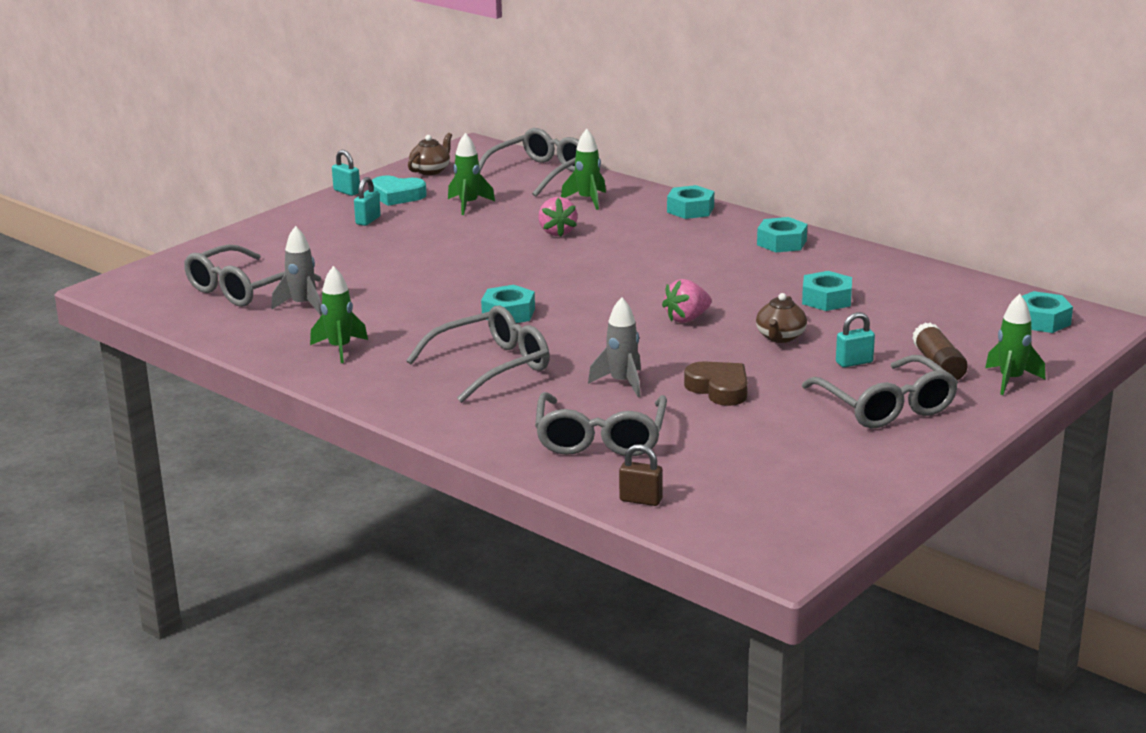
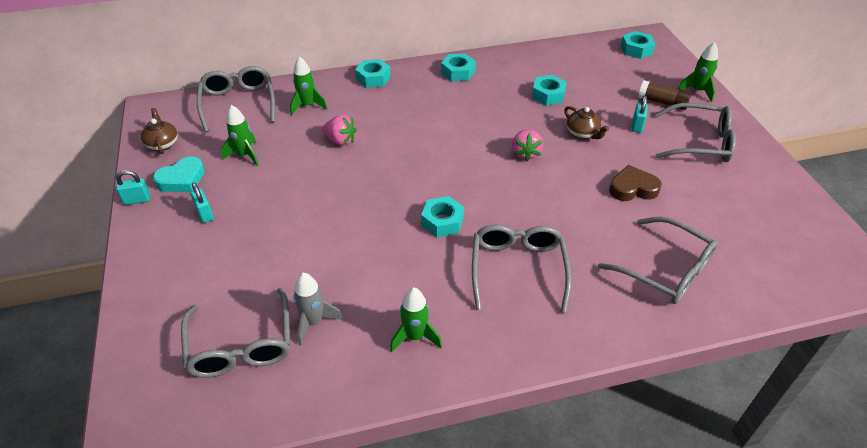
camera: 55 degrees left, 20 degrees up
grey rocket [588,297,641,397] -> none
brown padlock [619,444,663,506] -> none

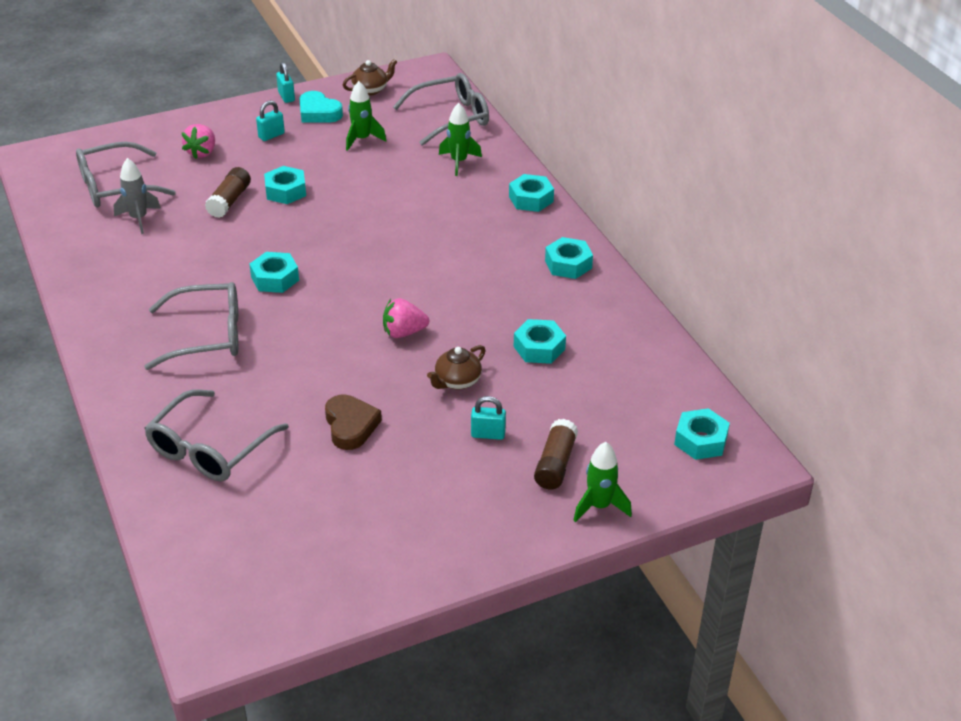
camera: 80 degrees right, 5 degrees down
pink strawberry [322,115,357,146] -> pink strawberry moved to [182,124,215,159]
green rocket [390,287,442,352] -> none
grey glasses [654,103,736,162] -> none
none -> brown glue stick [205,167,251,218]
none -> turquoise nut [264,166,306,204]

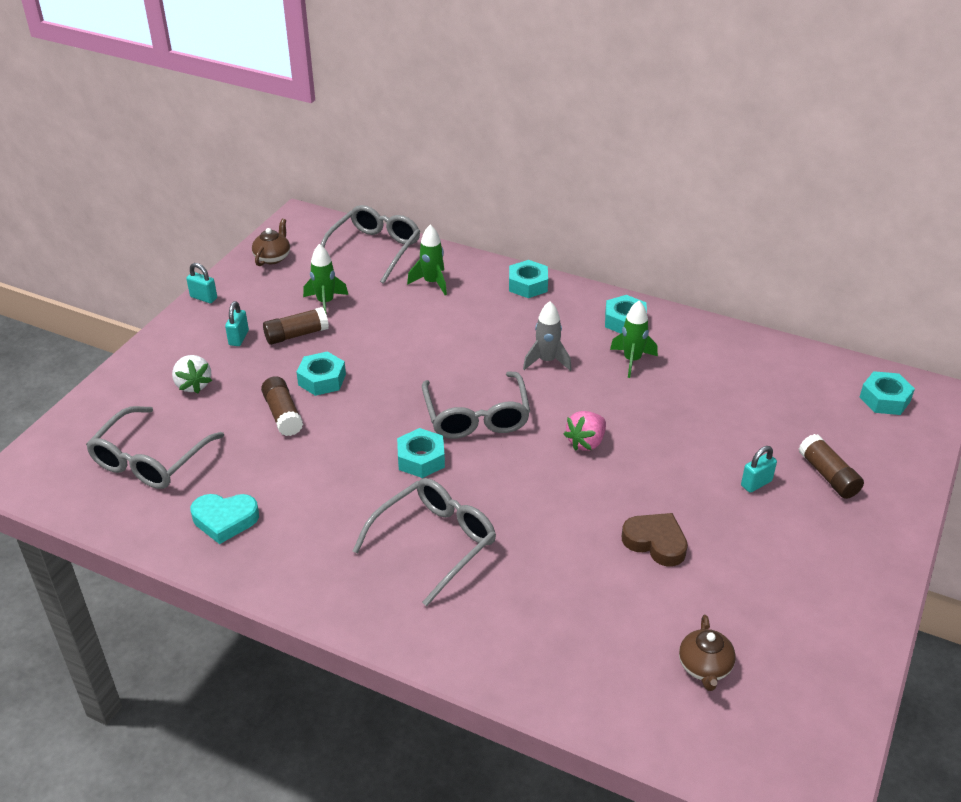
camera: 40 degrees left, 0 degrees up
grey rocket [114,158,161,234] -> grey rocket moved to [523,301,572,371]
grey glasses [144,389,289,481] -> grey glasses moved to [422,371,530,439]
pink strawberry [182,124,215,159] -> white strawberry [172,355,212,394]
turquoise heart [299,91,343,123] -> turquoise heart moved to [191,494,259,544]
brown teapot [427,345,486,390] -> brown teapot moved to [679,615,736,691]
turquoise nut [514,319,566,364] -> none
green rocket [573,442,632,522] -> green rocket moved to [610,301,658,378]
none -> brown glue stick [263,307,329,345]

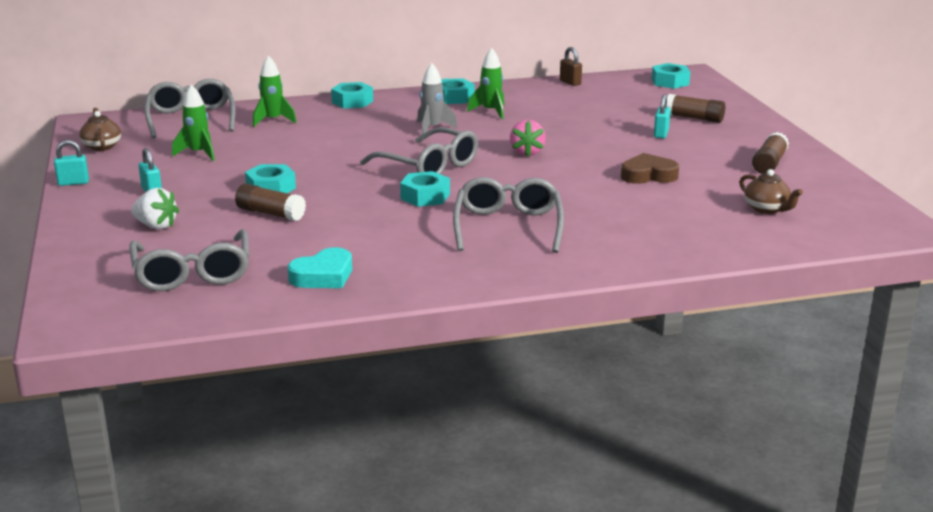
camera: 40 degrees left, 15 degrees down
brown glue stick [263,307,329,345] -> brown glue stick moved to [752,132,789,174]
none -> brown padlock [560,47,582,86]

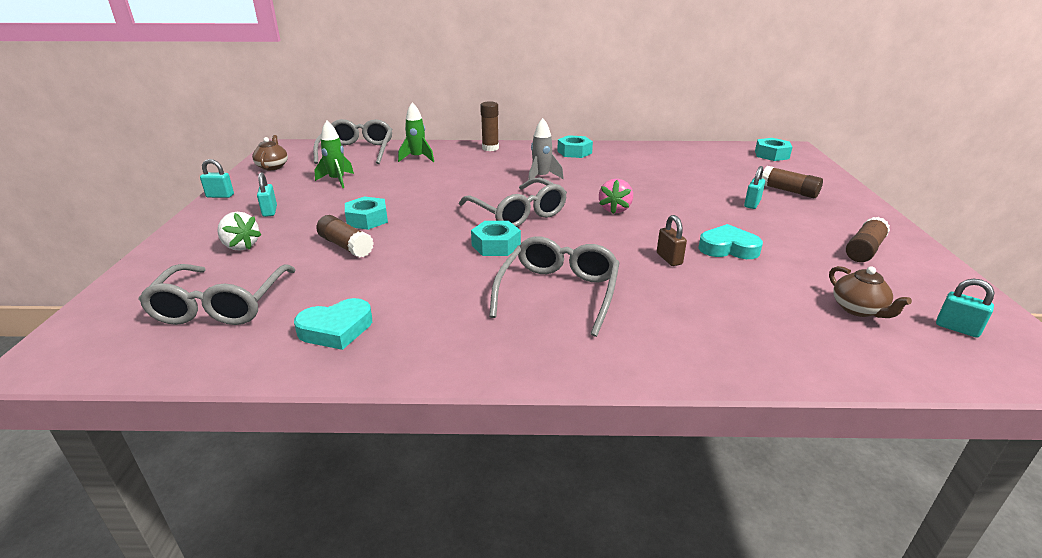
camera: 15 degrees right, 5 degrees up
turquoise nut [331,82,373,108] -> brown glue stick [480,101,499,151]
green rocket [467,48,504,119] -> none
brown padlock [560,47,582,86] -> brown padlock moved to [657,215,687,266]
brown heart [621,153,679,184] -> turquoise heart [698,224,763,259]
none -> turquoise padlock [936,279,995,337]

